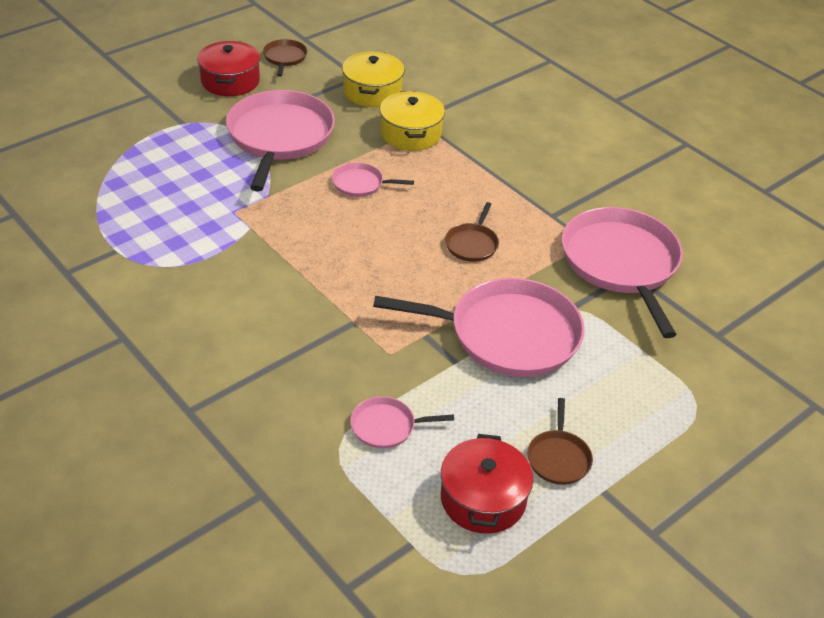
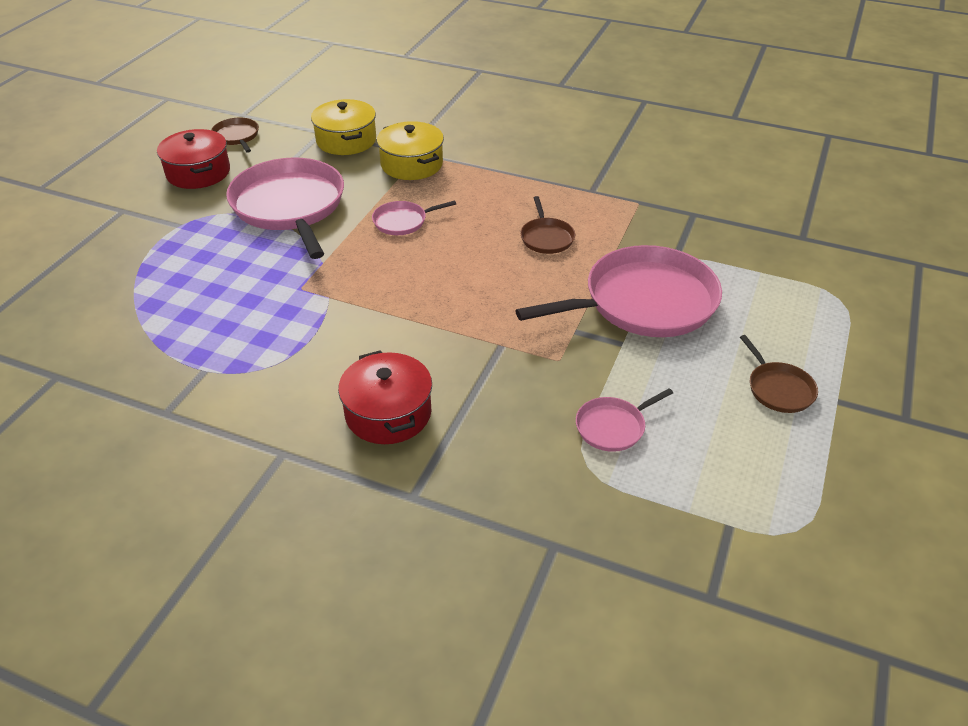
camera: 25 degrees left, 0 degrees up
red pot [441,434,533,534] -> red pot moved to [338,350,432,444]
pink pan [562,207,683,338] -> none

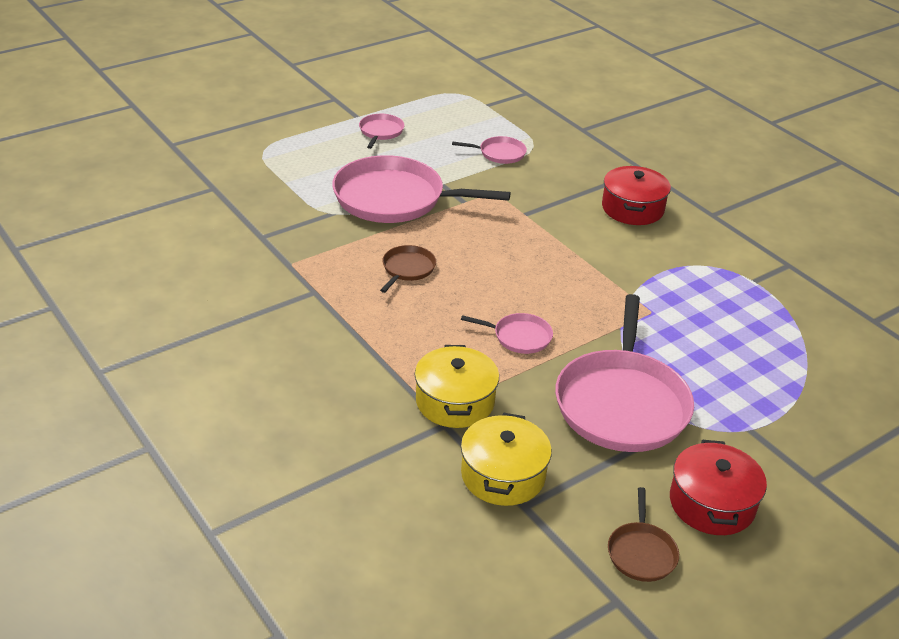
camera: 150 degrees left, 5 degrees down
brown pan [740,335,818,413] -> pink pan [359,114,404,149]

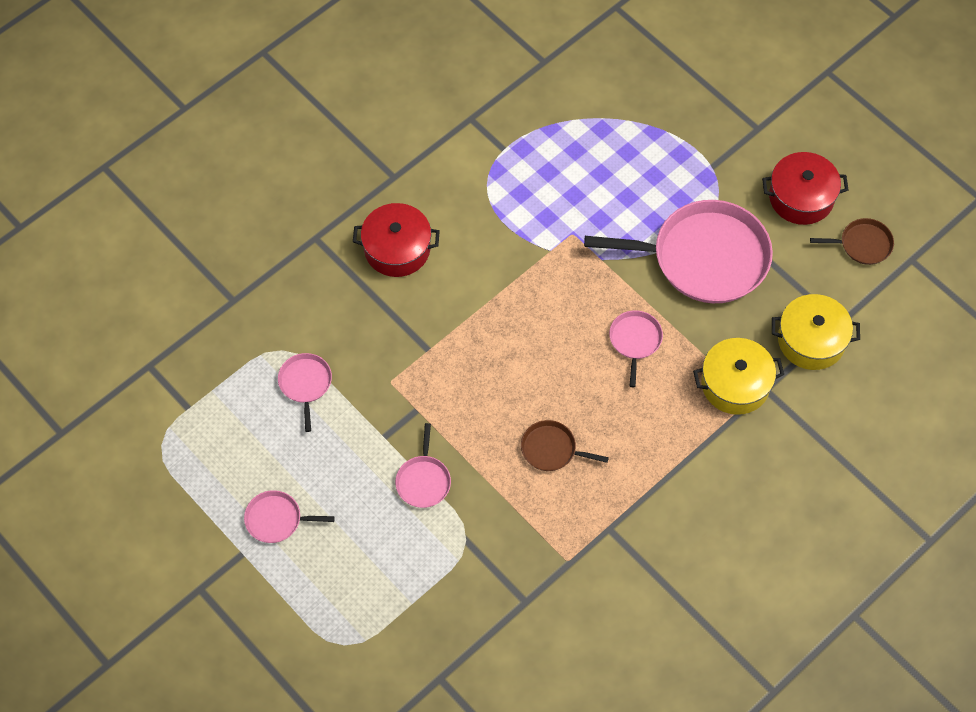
camera: 95 degrees left, 25 degrees up
pink pan [332,155,510,223] -> pink pan [395,423,451,508], size x0.45

